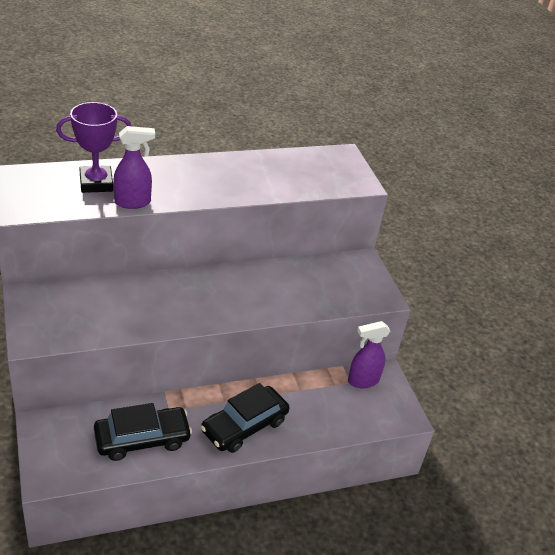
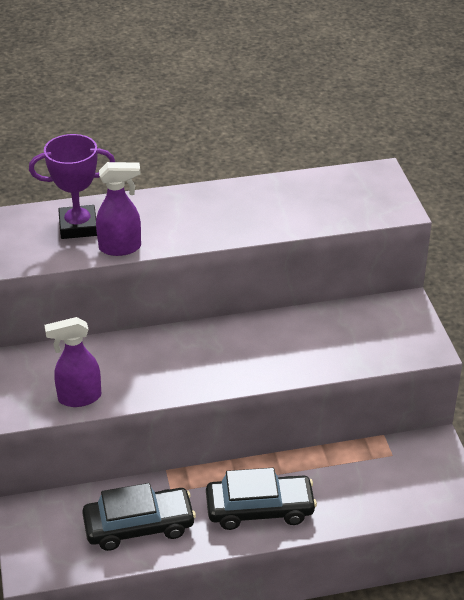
camera: 10 degrees right, 0 degrees up
black car [201,383,290,453] -> black car turned 150 degrees counterclockwise [206,468,317,530]
purple spray bottle [348,321,390,388] -> purple spray bottle moved to [44,317,101,407]

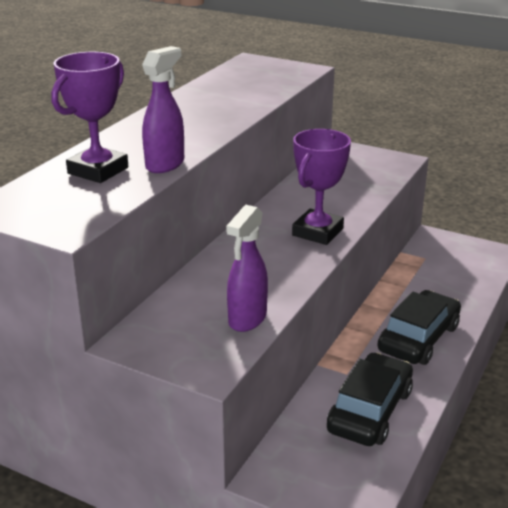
camera: 50 degrees left, 10 degrees down
none -> purple trophy [292,129,351,245]

